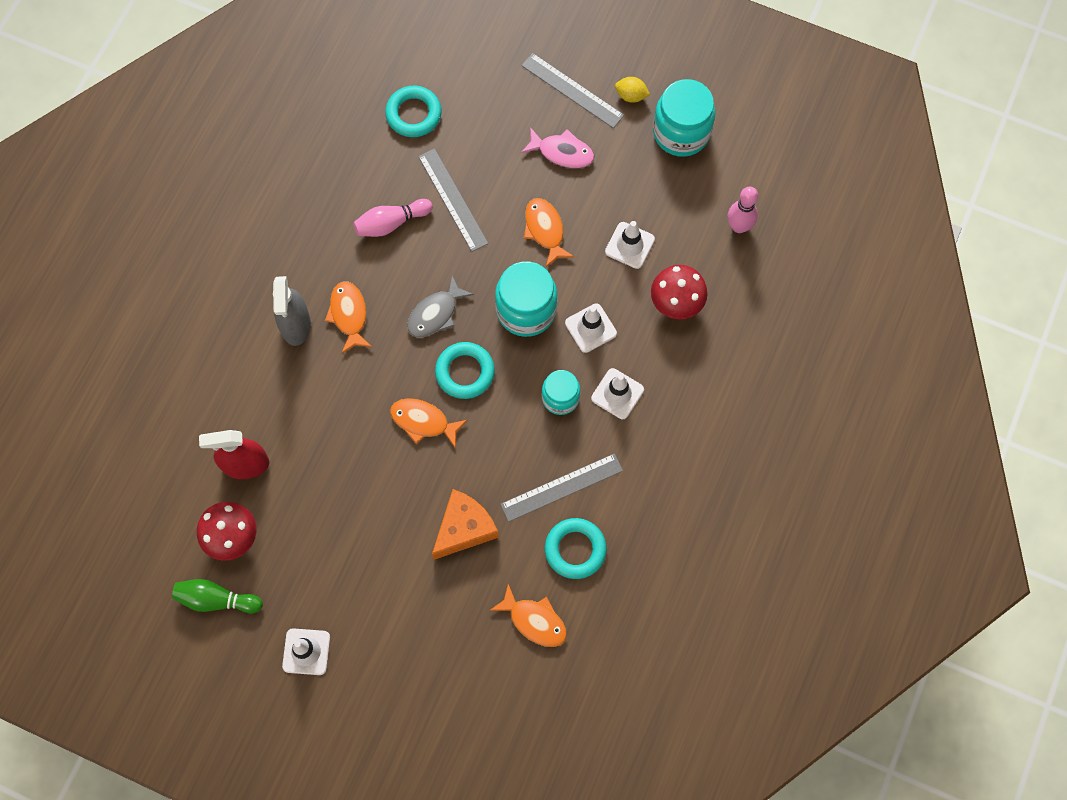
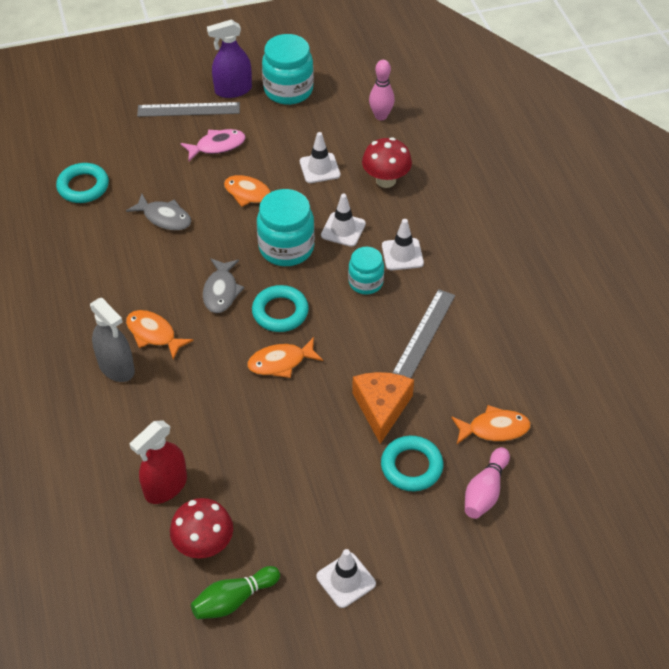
camera: 40 degrees left, 20 degrees down
pink bowling pin [353,199,433,237] -> pink bowling pin moved to [465,447,510,519]
grey ruler [418,148,489,252] -> grey fish [126,194,191,230]
turquoise ring [545,518,607,579] -> turquoise ring moved to [381,436,443,491]
yellow lemon [615,77,650,103] -> purple spray bottle [207,19,252,98]

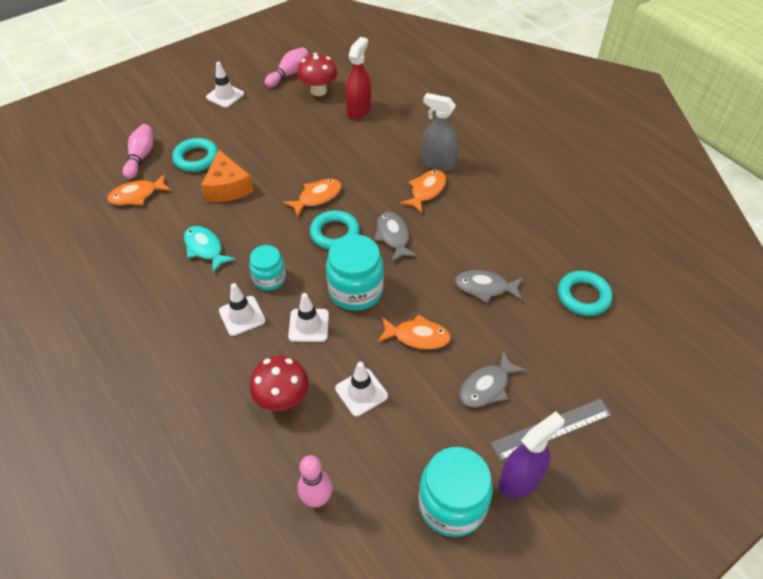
camera: 160 degrees right, 0 degrees up
orange fish [126,310,194,360] -> orange fish turned 75 degrees counterclockwise [400,170,446,213]
pink fish [180,129,246,162] -> grey fish [460,351,526,407]
green bowling pin [191,566,280,619] -> pink bowling pin [265,47,309,87]
grey ruler [392,289,455,378] -> turquoise fish [184,226,236,273]

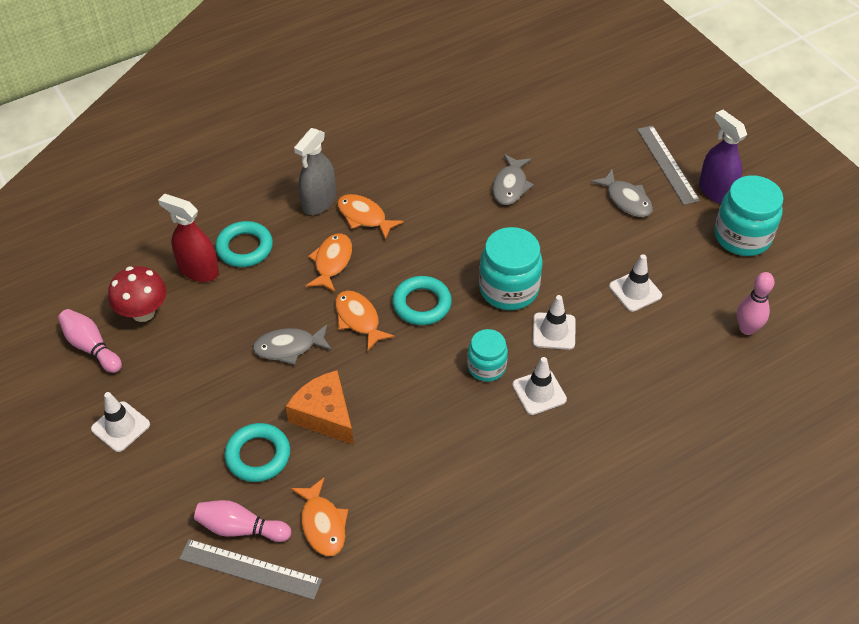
camera: 85 degrees left, 0 degrees up
turquoise fish [184,226,236,273] -> none
orange cheese [201,150,254,202] -> orange cheese turned 120 degrees counterclockwise [286,370,354,445]
red mushroom [250,356,309,411] -> none
grey fish [374,212,417,262] -> grey fish moved to [253,325,332,365]
orange fish [378,314,451,349] -> orange fish moved to [306,233,352,292]
turquoise ring [558,271,613,316] -> turquoise ring moved to [215,221,273,267]
none -> grey ruler [179,539,322,600]

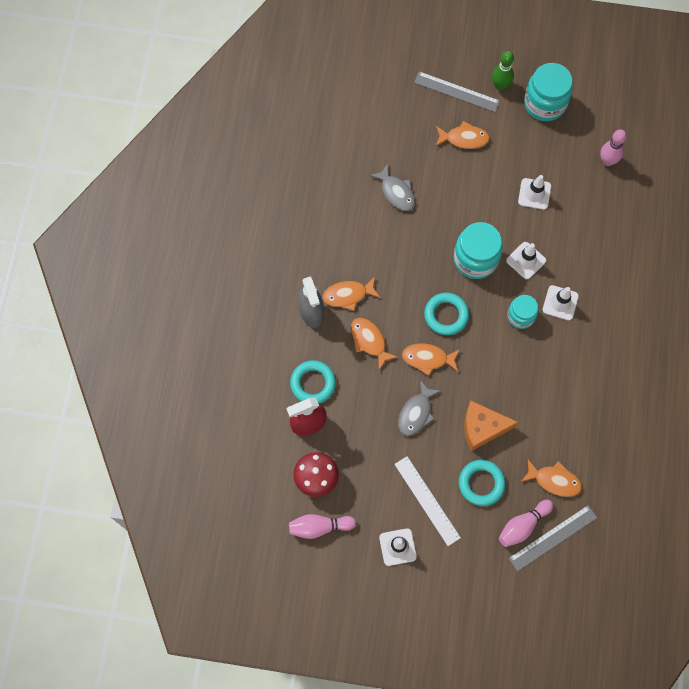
camera: 50 degrees left, 20 degrees up
grey fish [591,169,653,217] -> orange fish [436,121,490,149]
purple spray bottle [699,110,747,204] -> green bowling pin [492,51,514,90]
none -> white ruler [394,456,461,546]

